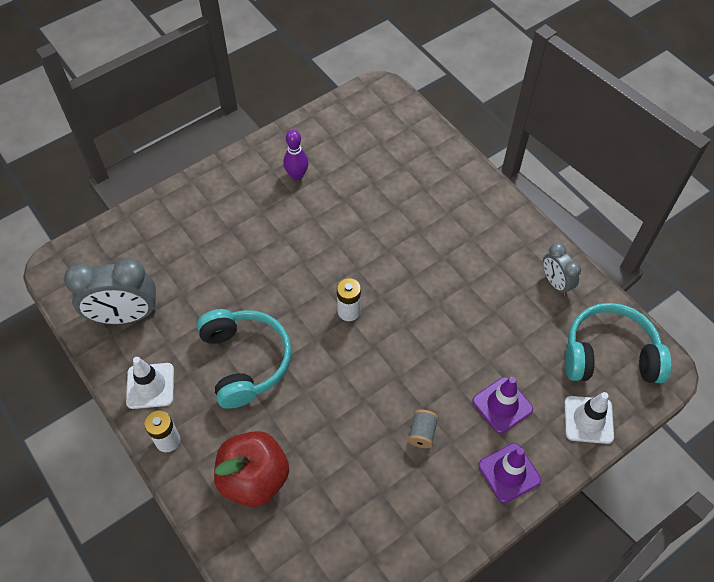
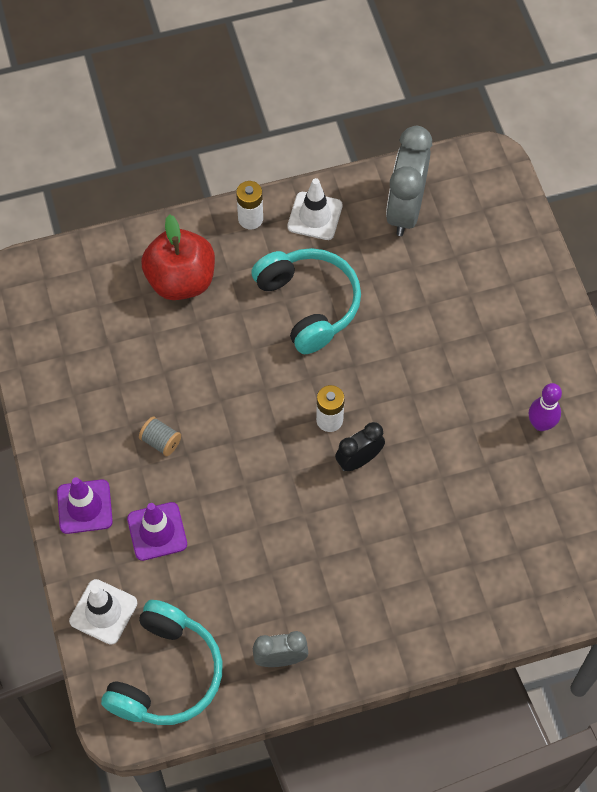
camera: 110 degrees right, 5 degrees up
turquoise headphones [197,309,292,409] -> turquoise headphones turned 120 degrees counterclockwise [251,248,361,354]
none -> black clock [335,422,385,471]

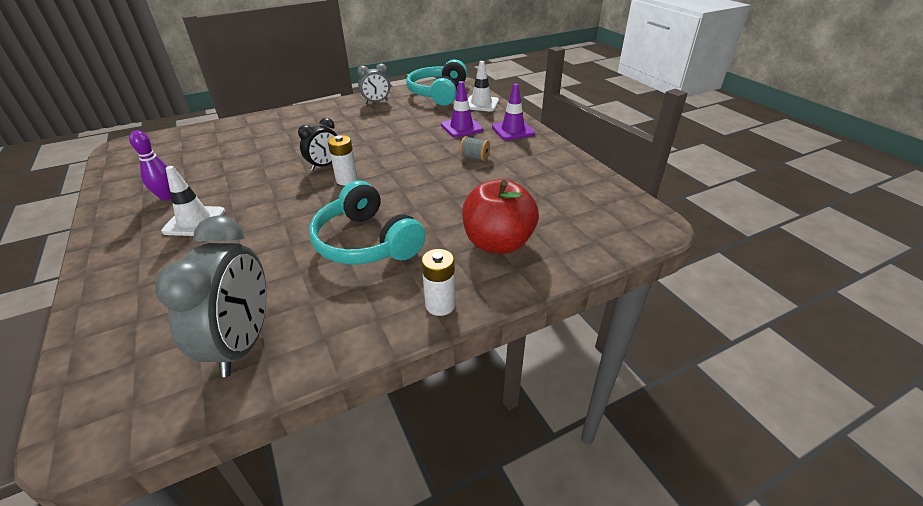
camera: 170 degrees right, 25 degrees down
white traffic cone [287,178,343,240] -> white traffic cone moved to [161,166,225,236]

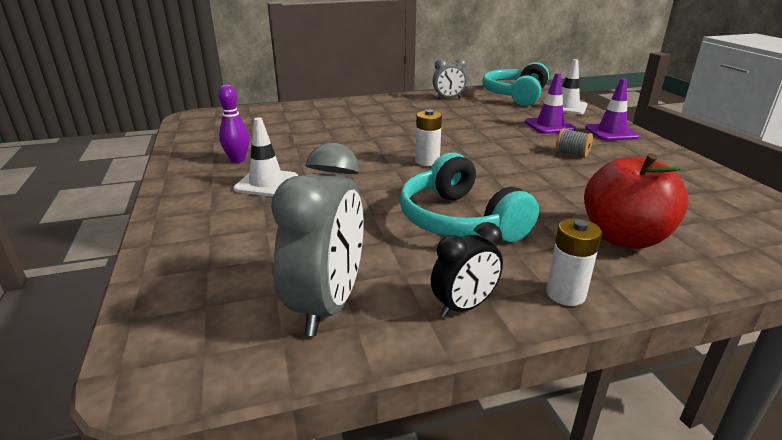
camera: 10 degrees right, 10 degrees down
black clock [298,118,338,171] -> black clock moved to [431,222,503,317]

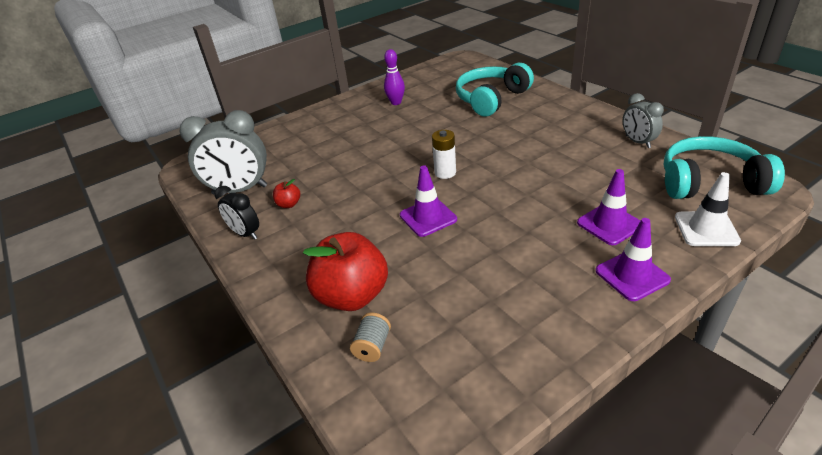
camera: 75 degrees right, 10 degrees up
white traffic cone [234,117,298,197] -> none
turquoise headphones [400,152,539,242] -> turquoise headphones moved to [456,63,534,117]
white battery [546,218,602,306] -> none
grey spool [556,128,593,157] -> grey spool moved to [350,313,391,362]
none -> red apple [273,179,300,208]
none -> purple traffic cone [400,165,457,237]

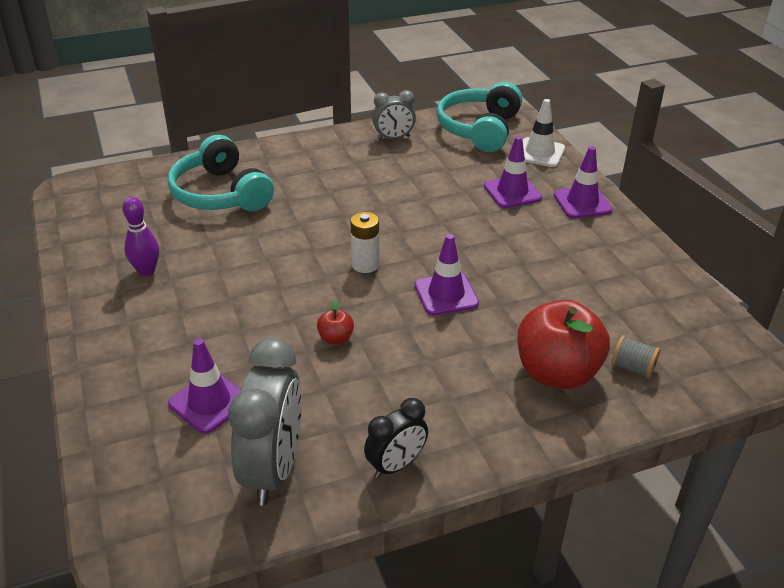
camera: 80 degrees left, 0 degrees up
red apple [273,179,300,208] -> red apple moved to [317,300,354,344]
none -> purple traffic cone [168,339,241,434]

